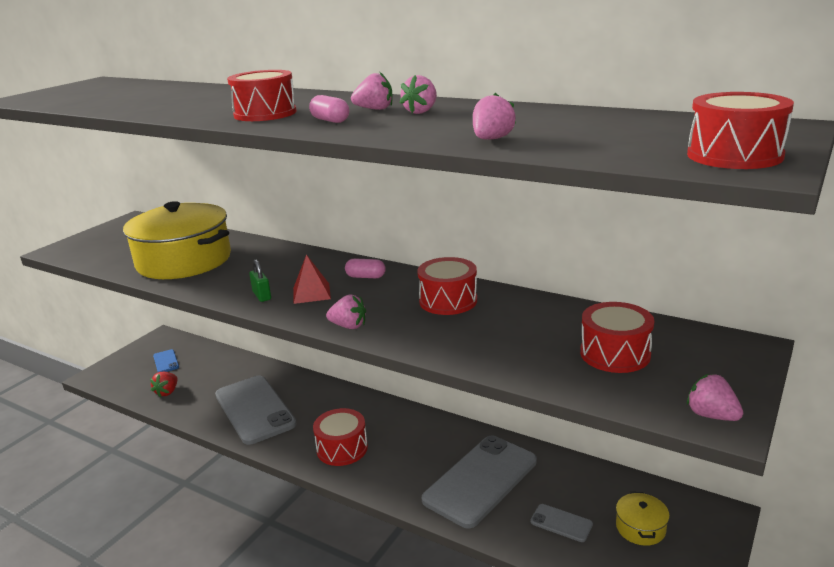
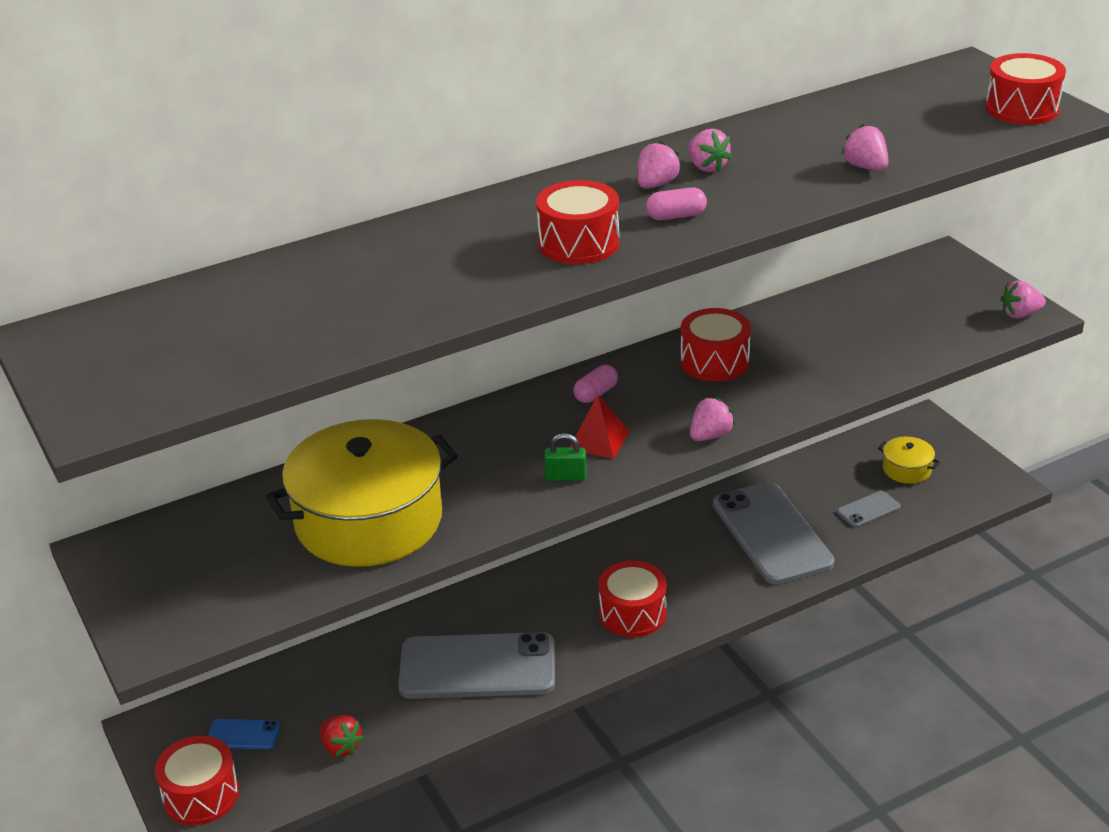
camera: 60 degrees left, 10 degrees up
red drum [580,302,654,373] -> red drum moved to [155,736,239,825]

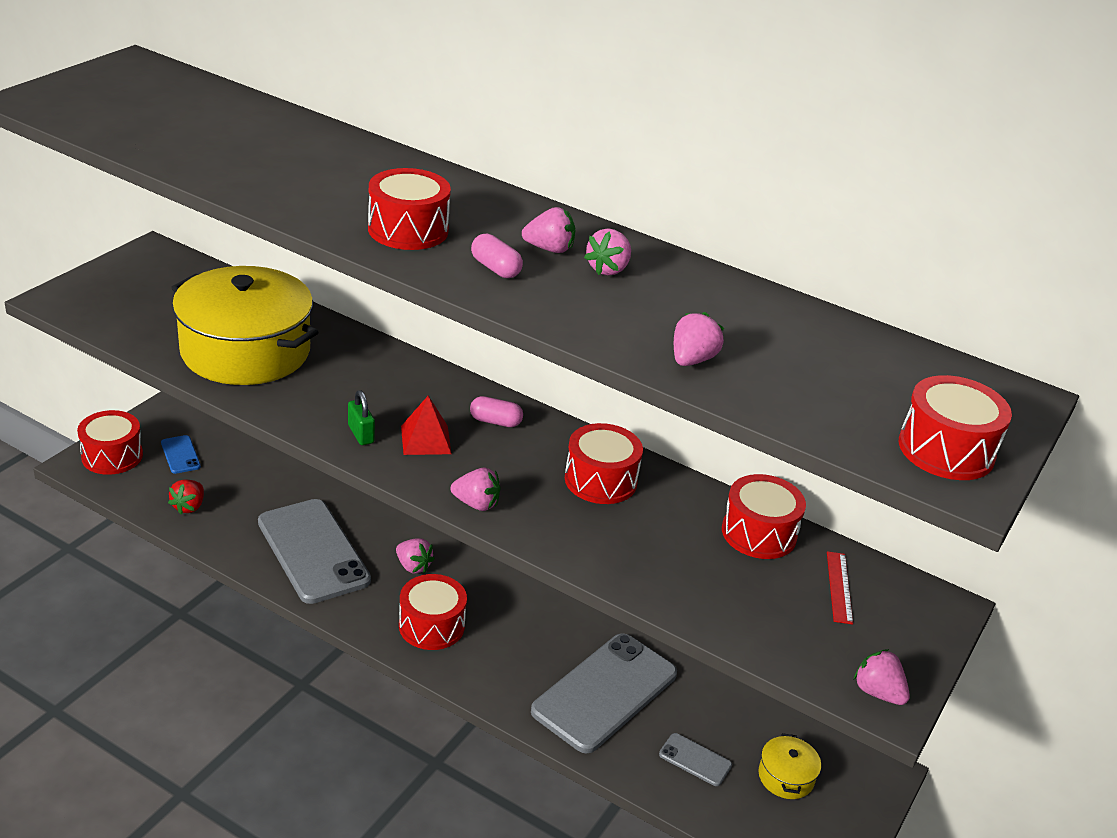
camera: 55 degrees right, 0 degrees up
none -> pink strawberry [396,538,435,573]
none -> red drum [722,474,806,559]
none -> red ruler [827,551,853,624]

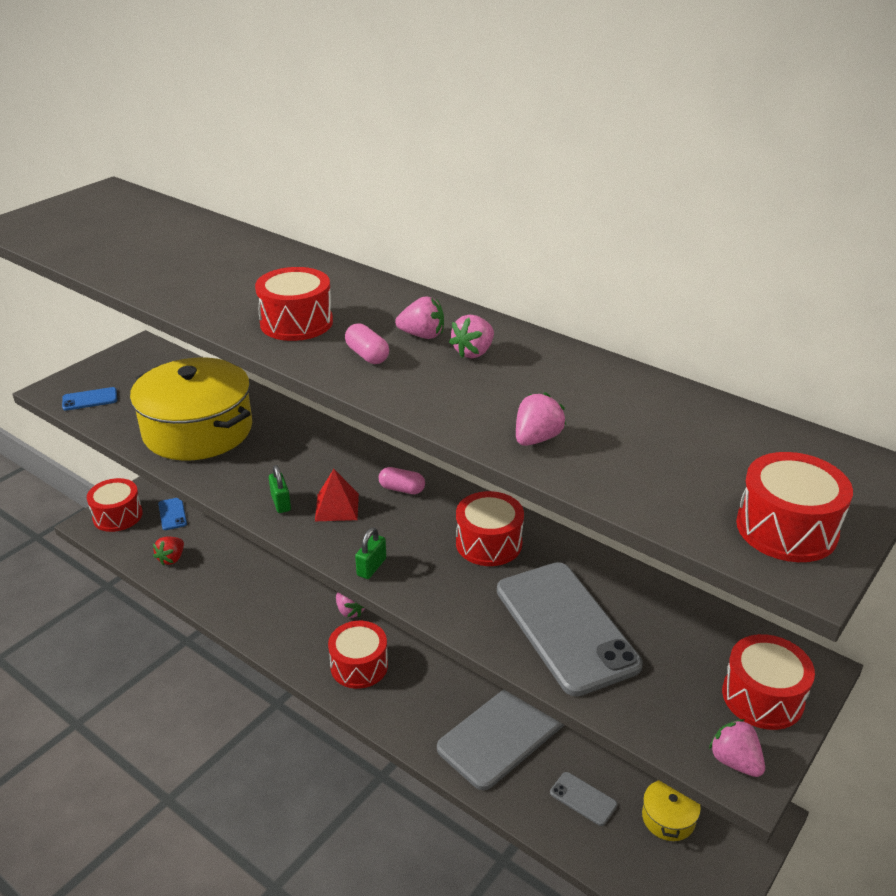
camera: 10 degrees right, 0 degrees up
grey phone [258,499,371,604] -> grey phone moved to [497,562,643,696]
pink strawberry [451,468,501,511] -> green padlock [355,527,386,579]
red drum [722,474,806,559] -> red drum moved to [722,634,815,730]
red ruler [827,551,853,624] -> none
none -> blue phone [62,387,117,411]

